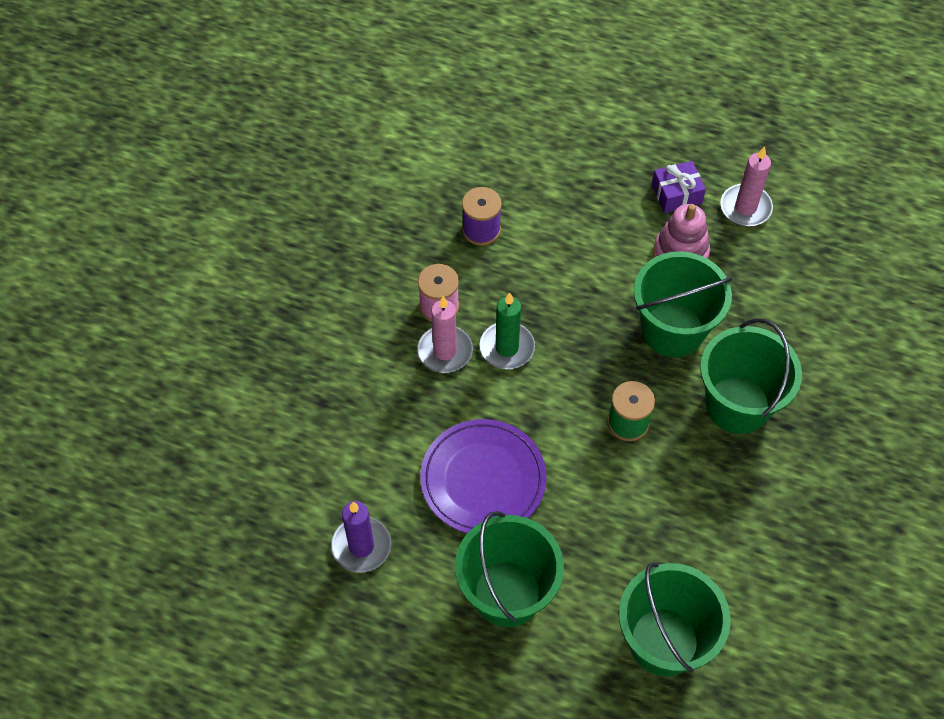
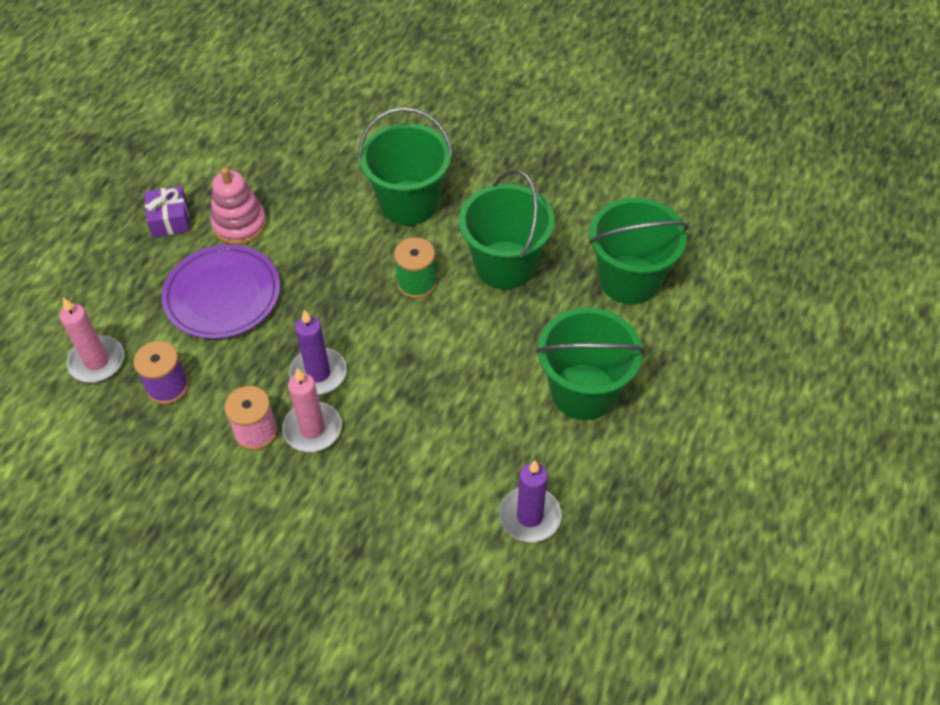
camera: 85 degrees left, 5 degrees down
purple plate [420,419,547,533] -> purple plate moved to [161,244,280,339]
green candle [479,292,535,369] -> purple candle [289,310,347,395]
green bucket [634,251,732,357] -> green bucket moved to [459,170,555,289]
pink candle [720,146,773,226] -> pink candle moved to [59,297,124,382]

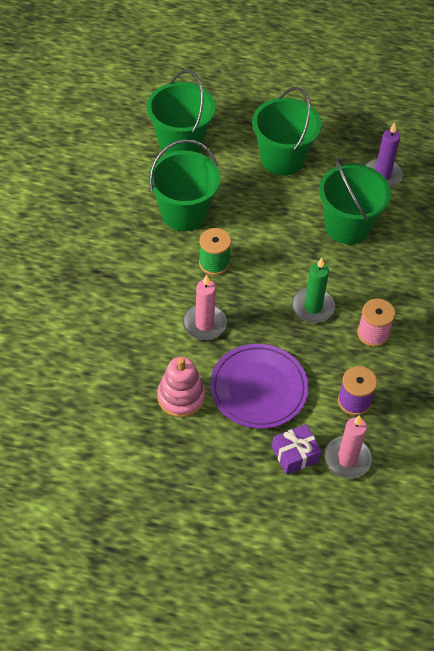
camera: 105 degrees left, 0 degrees up
purple gift [144,186,190,238] -> purple gift moved to [272,424,322,475]
pink candle [282,368,342,452] -> pink candle moved to [183,275,227,340]
purple candle [289,310,347,395] -> green candle [292,258,335,323]
green bucket [358,107,453,225] -> green bucket moved to [319,158,391,244]

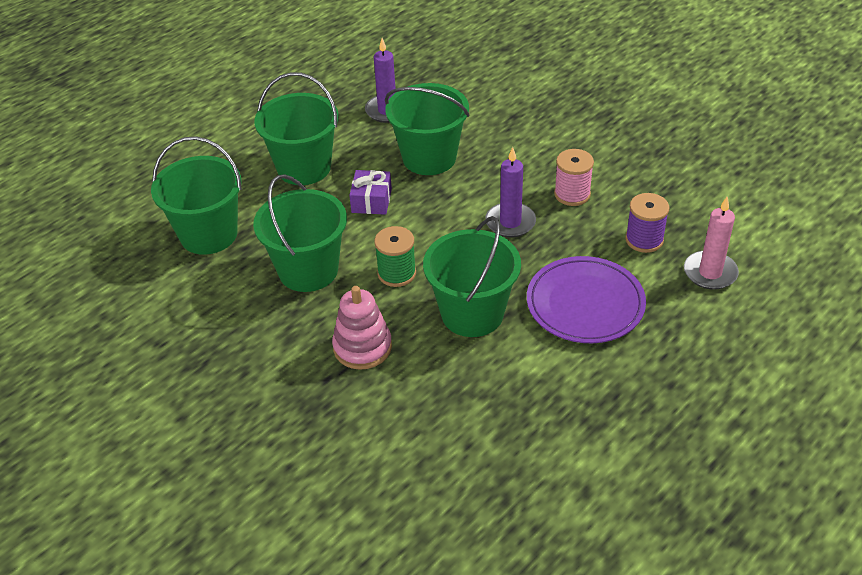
camera: 55 degrees left, 10 degrees down
pink stacking toy [157,357,206,417] -> pink stacking toy moved to [332,286,392,370]
pink candle [183,275,227,340] -> green bucket [423,216,521,337]
purple gift [272,424,322,475] -> purple gift moved to [349,170,392,215]
green candle [292,258,335,323] -> purple candle [485,147,536,238]

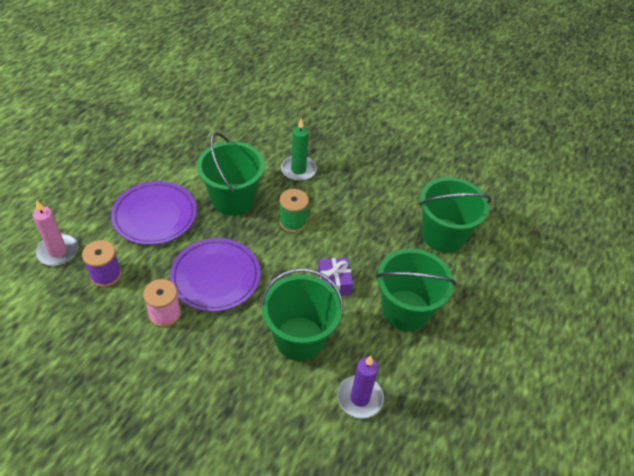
camera: 160 degrees right, 5 degrees up
green bucket [253,174,347,292] -> none
pink stacking toy [332,286,392,370] -> green candle [281,118,317,181]
purple candle [485,147,536,238] -> purple plate [170,238,260,312]

